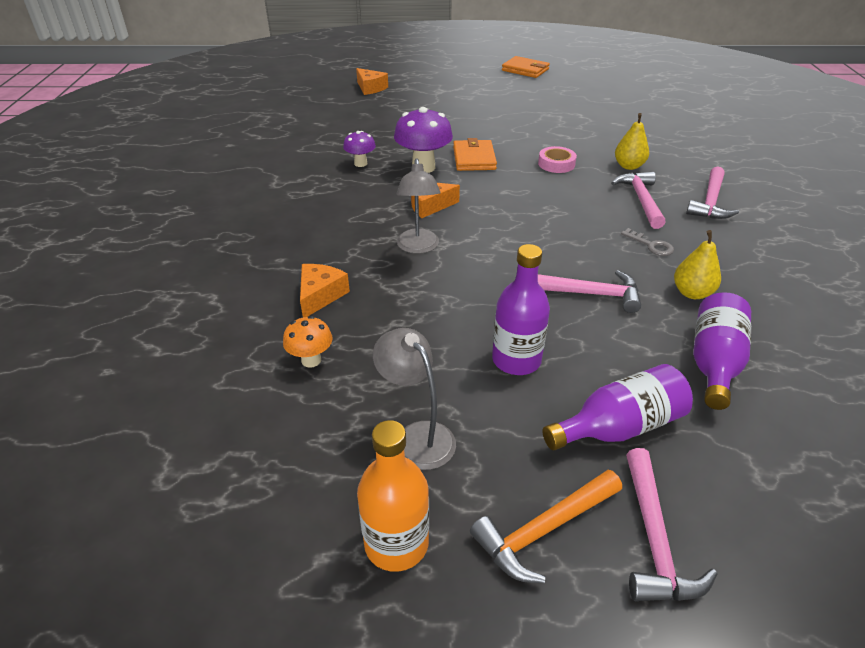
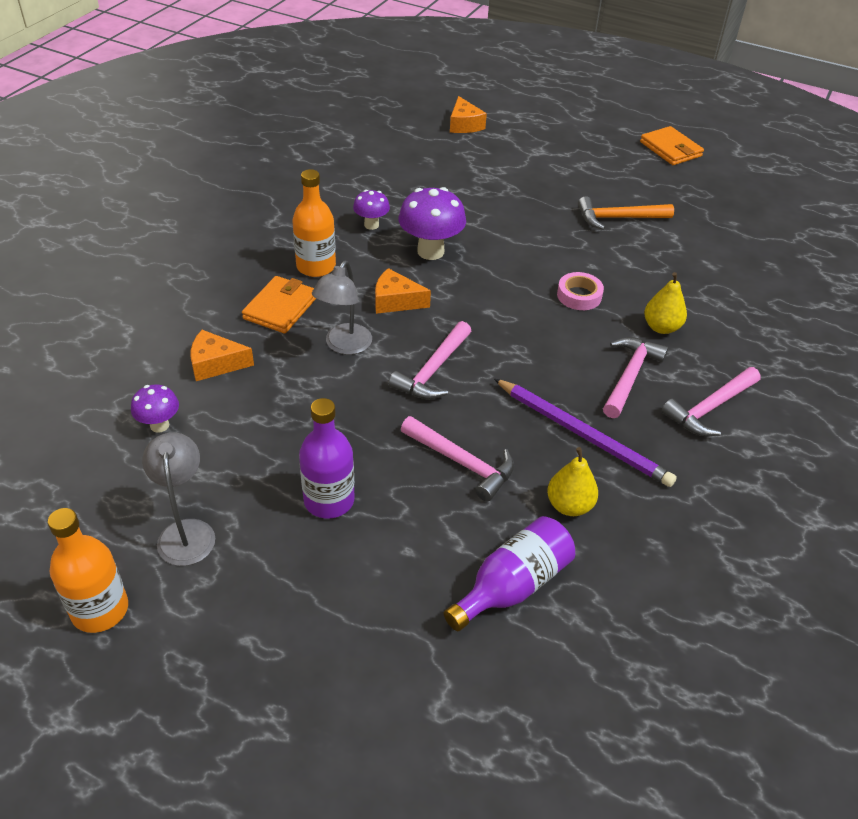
camera: 25 degrees right, 5 degrees up
orange mushroom [283,316,332,368] -> purple mushroom [131,384,179,432]
orange cheese [300,264,350,317] -> orange cheese turned 135 degrees counterclockwise [191,330,254,381]
orange wallet [453,138,497,171] -> orange wallet moved to [242,276,316,333]
orange hammer [470,470,622,583] -> orange hammer moved to [578,196,674,230]
purple bottle [542,364,693,451] -> none
grey key [621,228,674,256] -> purple pencil [494,379,677,487]
pink hammer [626,448,717,601] -> pink hammer moved to [389,321,471,399]
none -> orange bottle [292,169,336,277]

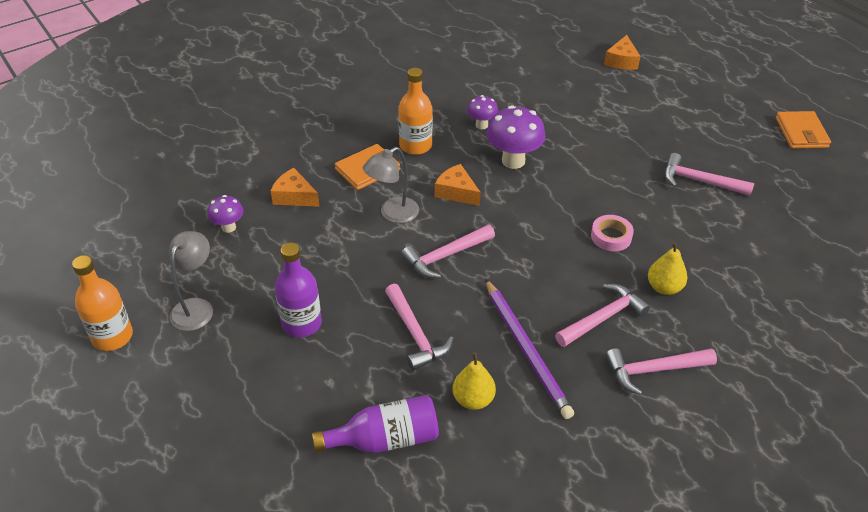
camera: 30 degrees right, 0 degrees up
orange hammer [578,196,674,230] -> pink hammer [664,153,754,196]

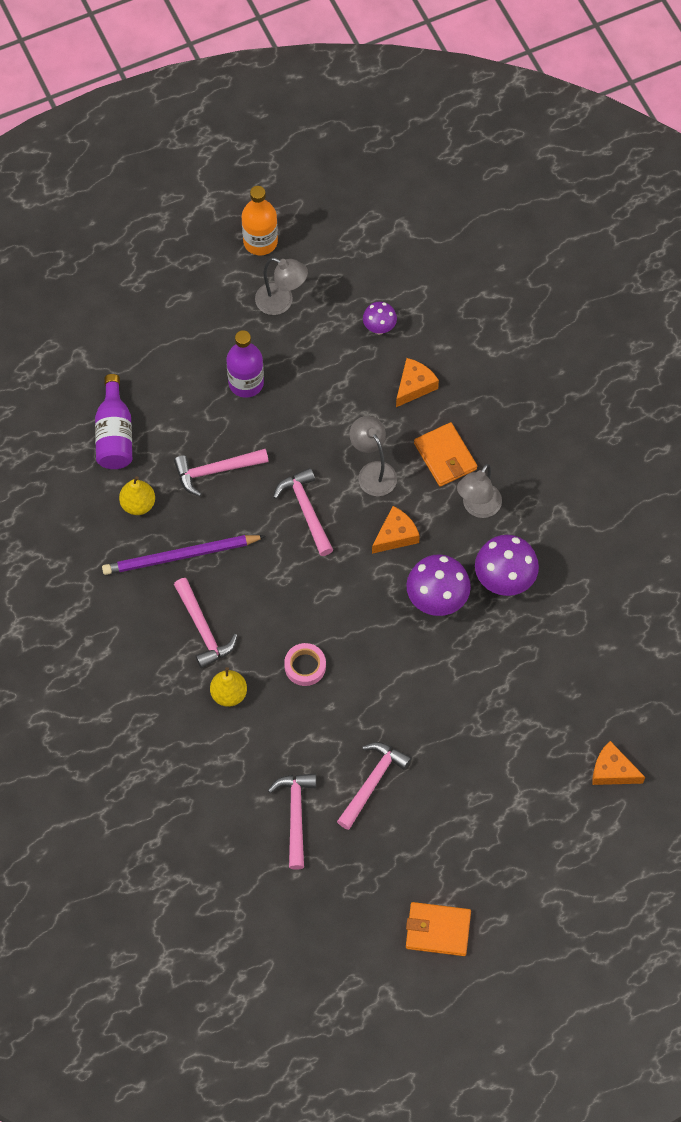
camera: 100 degrees right, 20 degrees up
orange bottle [398,68,433,155] -> grey lamp [457,464,502,518]
purple mushroom [467,95,498,129] -> purple mushroom [475,535,539,596], size x1.77
pink hammer [605,348,717,395] -> pink hammer moved to [268,773,316,870]

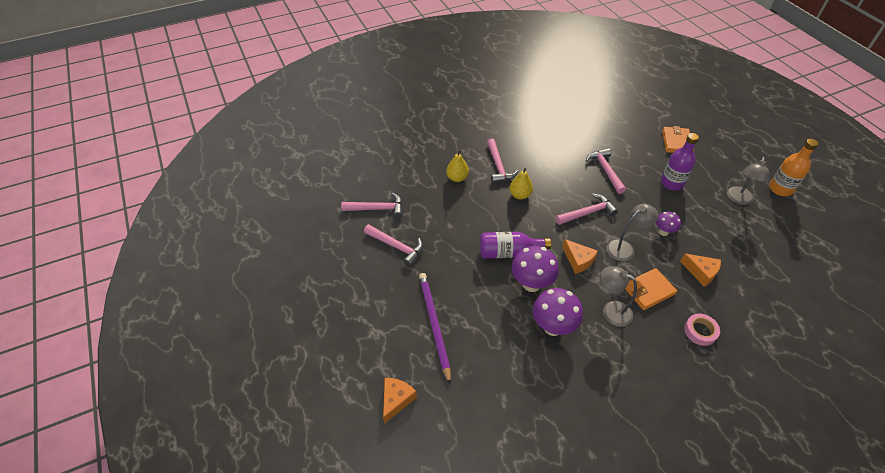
camera: 90 degrees right, 15 degrees down
purple bottle [95,374,132,469] -> purple bottle moved to [480,232,551,258]
purple pencil [102,535,266,575] -> purple pencil moved to [419,273,451,385]
yellow pear [119,476,155,515] -> yellow pear moved to [509,168,533,199]
pink hammer [174,578,238,668] -> pink hammer turned 75 degrees counterclockwise [487,139,519,183]
pink tape [284,643,326,686] -> pink tape moved to [684,314,720,346]
purple mushroom [363,302,397,334] -> purple mushroom moved to [656,211,681,236]
orange wallet [406,902,471,956] -> orange wallet moved to [662,126,694,153]

